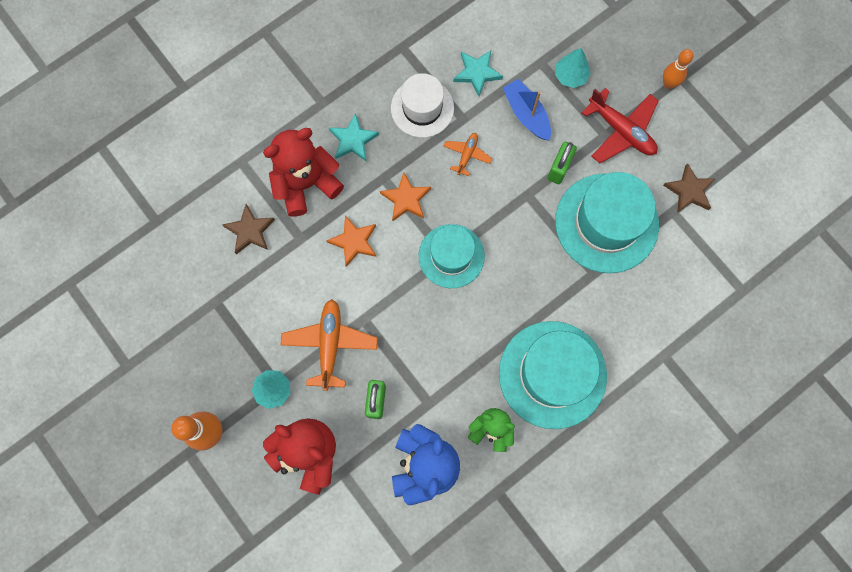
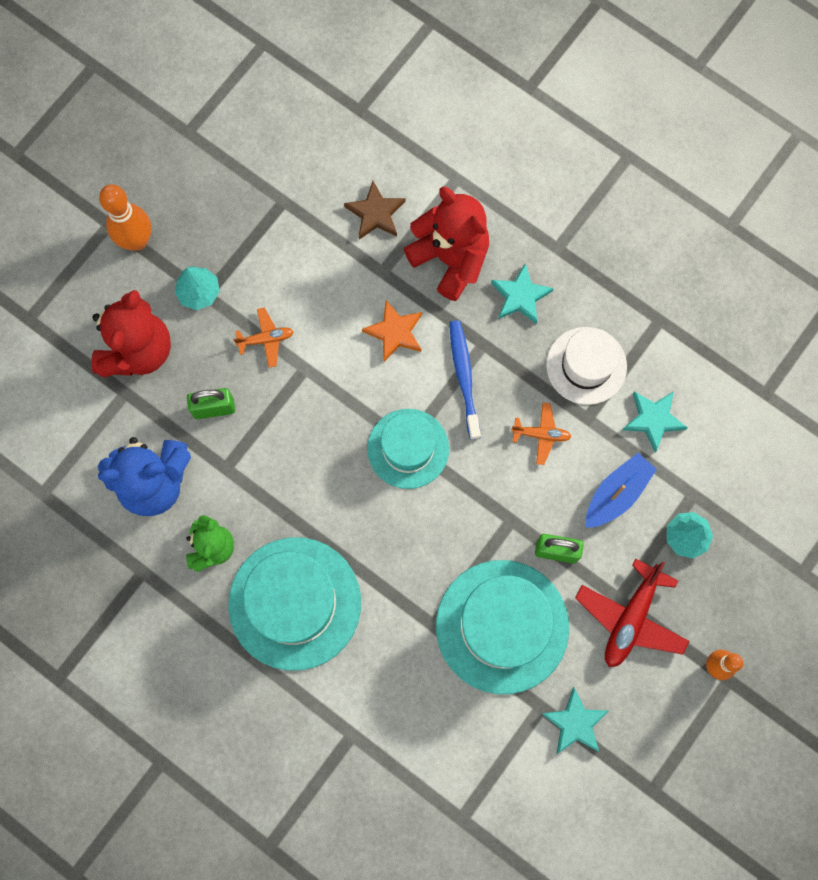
camera: 75 degrees right, 0 degrees up
orange plane [281,299,378,391] -> orange plane [233,308,294,368], size x0.55
orange star [380,172,431,222] -> blue toothbrush [450,320,481,440]
brown star [663,163,716,213] -> turquoise star [542,687,609,754]

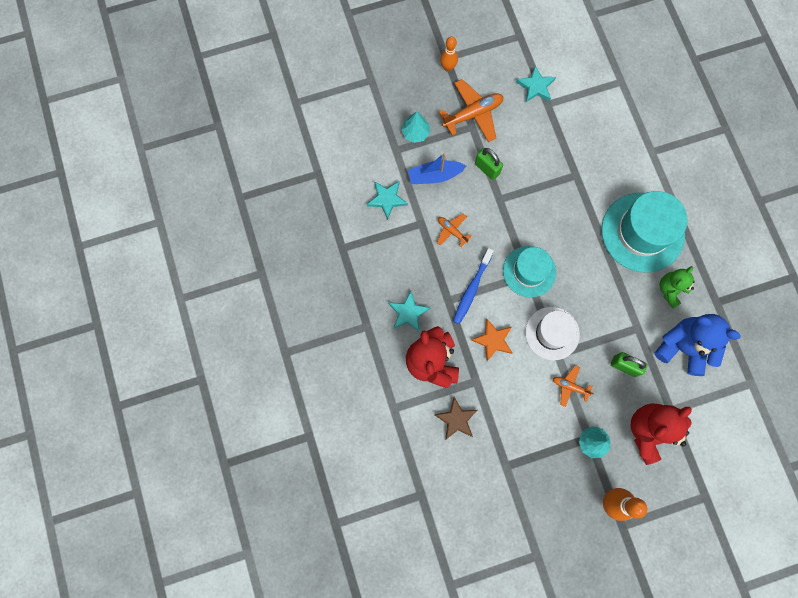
camera: 145 degrees left, 0 degrees up
turquoise hat [436,560,569,694] -> none
white hat [546,327,627,405] -> white hat moved to [525,307,580,360]
red plane [575,559,689,667] -> orange plane [439,79,503,142]

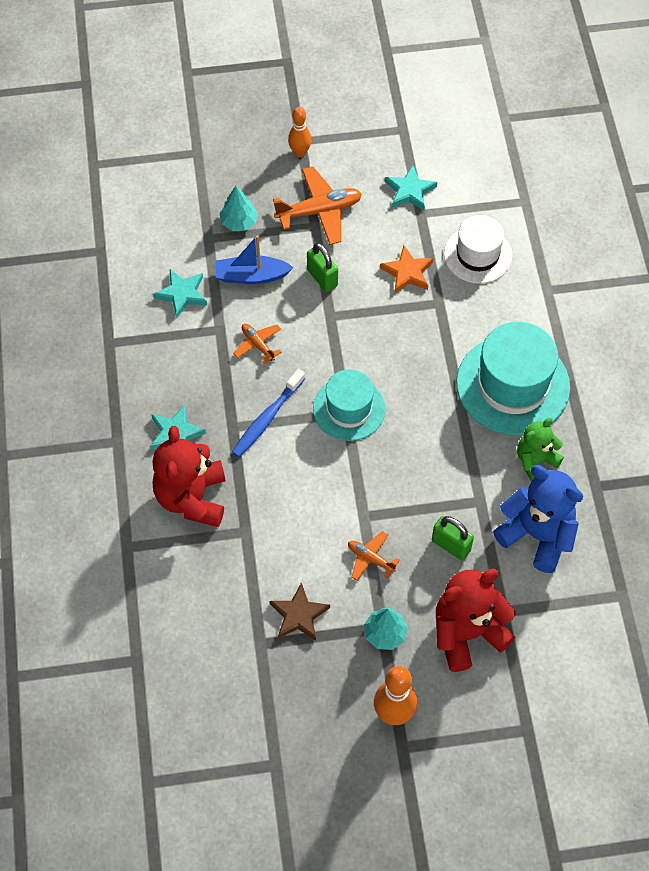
camera: 10 degrees right, 15 degrees down
brown star [435,397,477,440] -> brown star moved to [269,582,330,641]
orange star [471,319,512,361] -> orange star moved to [380,245,433,293]
white hat [525,307,580,360] -> white hat moved to [444,215,512,284]

